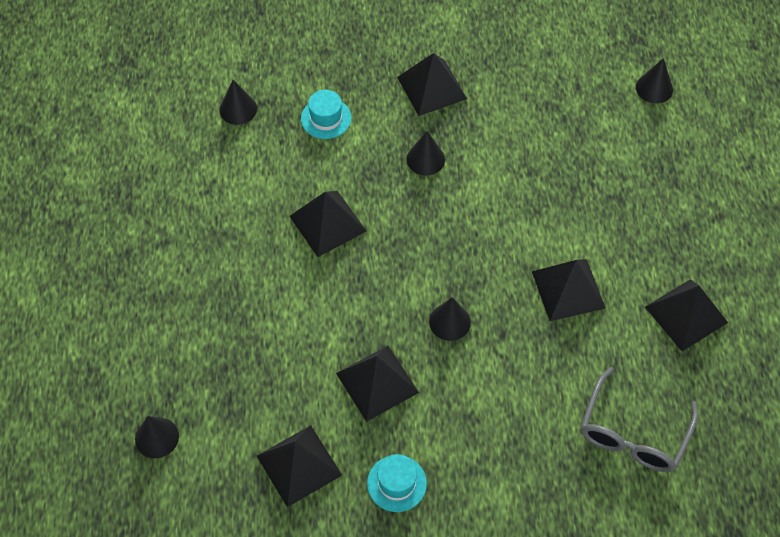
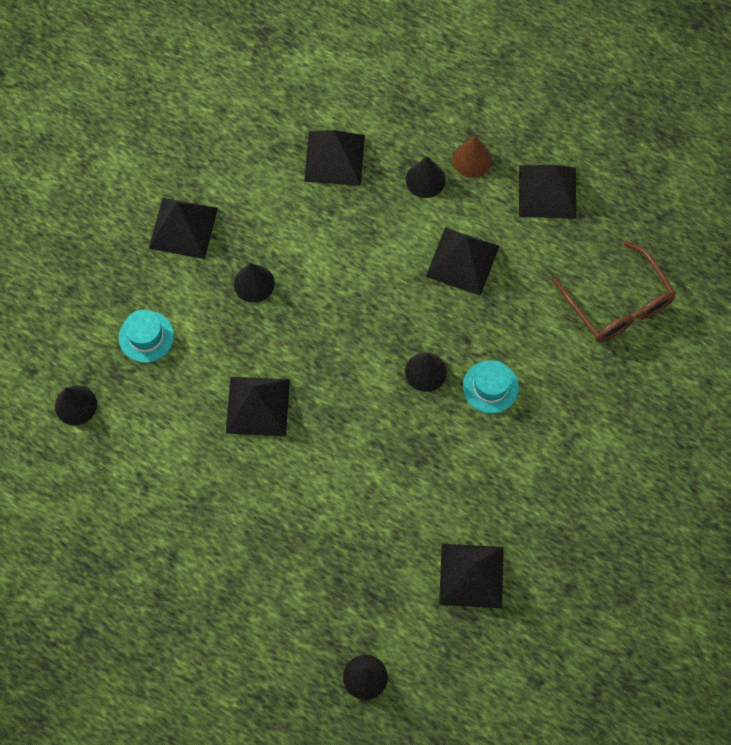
camera: 55 degrees left, 10 degrees up
black pyramid [336,346,419,422] -> black pyramid moved to [304,130,365,186]
turquoise hat [367,454,427,512] -> turquoise hat moved to [463,360,519,414]
grey glasses [581,367,698,472] -> brown glasses [553,241,676,342]
black cone [636,58,673,103] -> black cone moved to [406,156,445,198]
none -> brown cone [452,136,492,178]

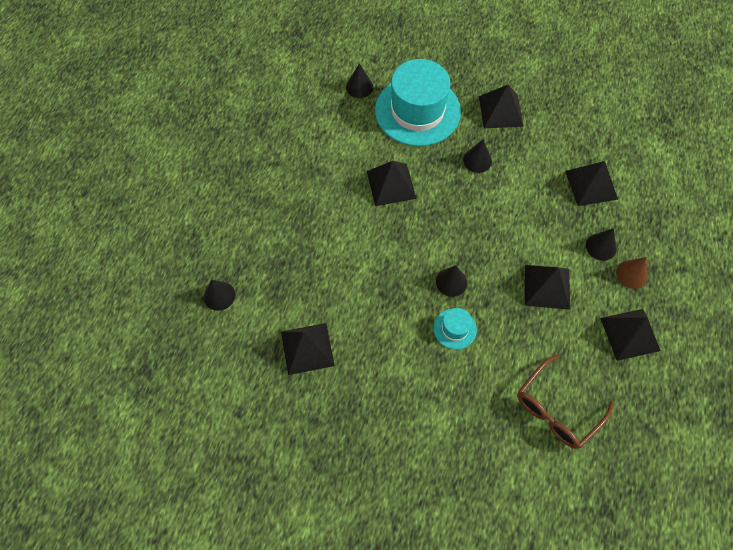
camera: 75 degrees right, 5 degrees down
turquoise hat [119,310,174,363] -> turquoise hat [375,59,461,146], size x2.31

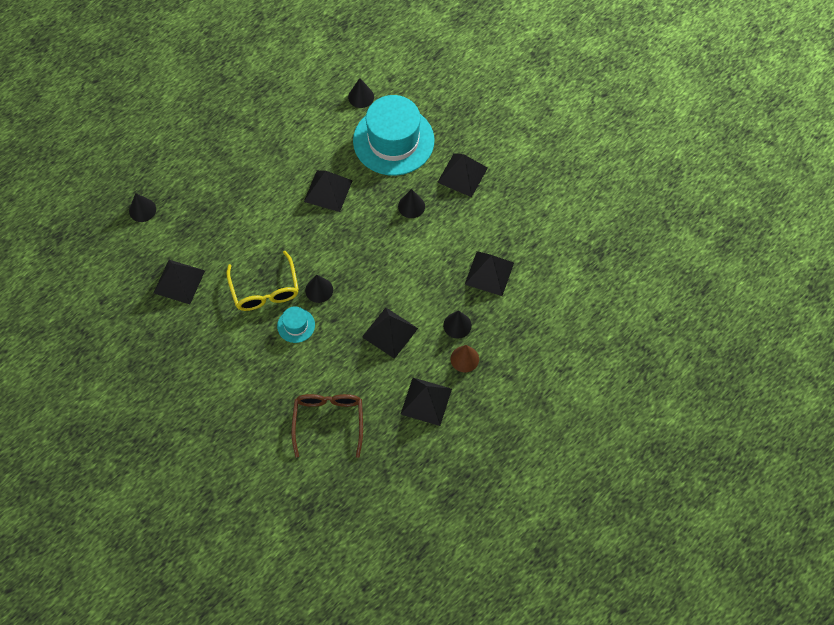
camera: 30 degrees right, 0 degrees up
brown glasses [517,354,614,449] -> brown glasses turned 105 degrees clockwise [291,394,363,458]
none -> yellow glasses [226,251,299,311]

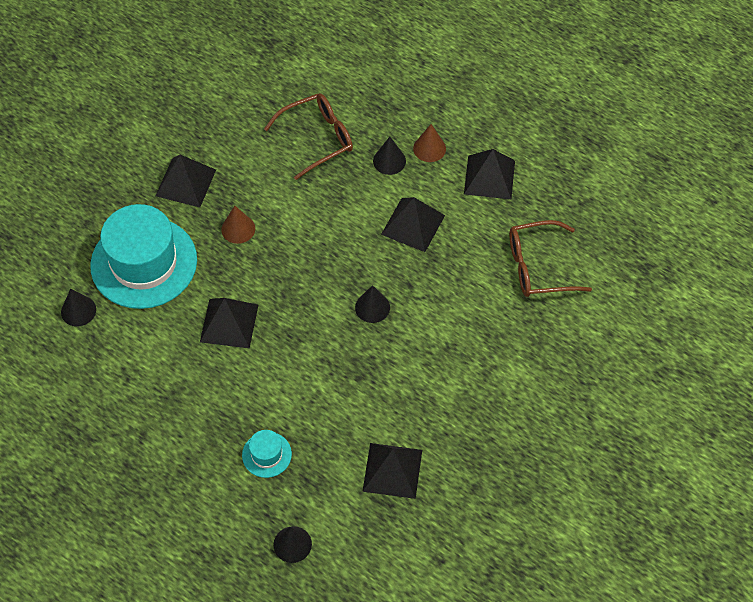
camera: 100 degrees left, 5 degrees down
yellow glasses [226,251,299,311] -> none
turquoise hat [277,306,315,343] -> turquoise hat moved to [242,430,292,478]
black cone [398,189,425,218] -> brown cone [221,206,255,244]
black pyramid [464,251,514,296] -> brown glasses [264,93,353,180]

